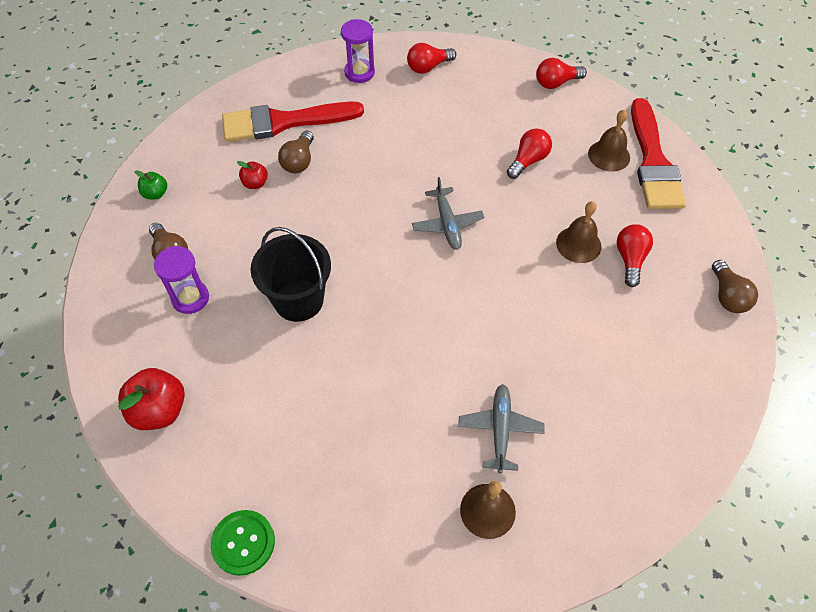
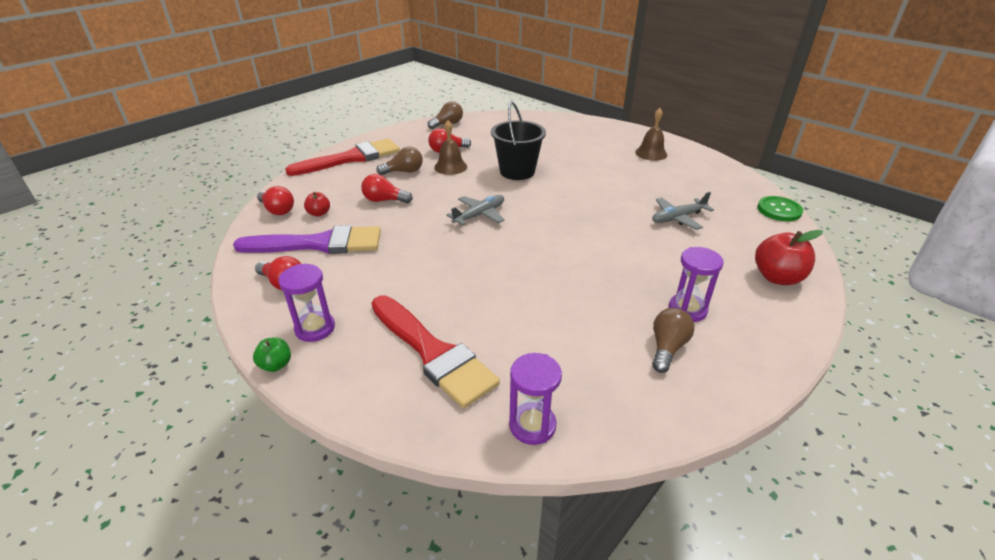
camera: 120 degrees left, 20 degrees down
green apple [135,170,167,199] -> green apple moved to [253,337,291,372]
red apple [237,161,268,189] -> red apple moved to [304,192,330,216]
black bucket [251,227,331,322] -> black bucket moved to [491,101,546,180]
brown light bulb [278,131,314,173] -> brown light bulb moved to [376,146,423,175]
grey plane [458,384,545,473] -> grey plane moved to [652,192,714,230]
brown bell [588,110,630,172] -> none
none -> purple brush [233,225,381,254]
none -> purple hourglass [509,353,562,445]

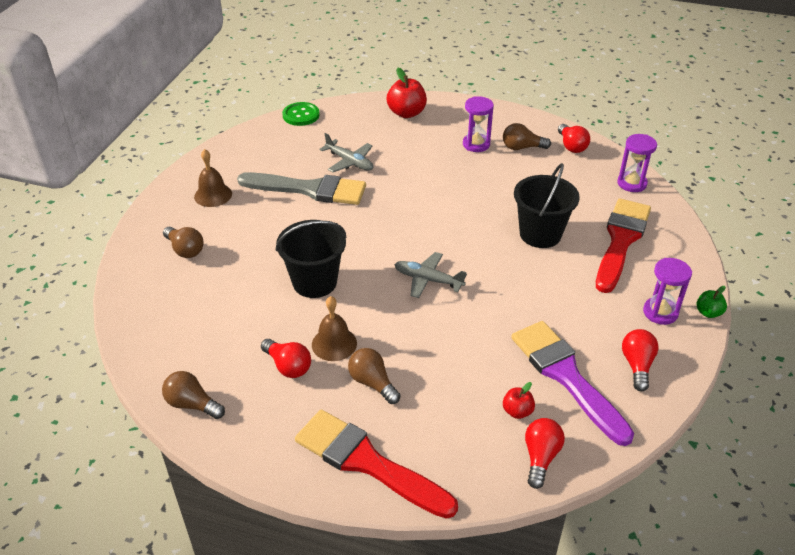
camera: 115 degrees left, 5 degrees up
red light bulb [361,174,413,203] -> red light bulb moved to [558,124,590,153]
none -> brown light bulb [163,227,204,258]
none -> grey brush [237,172,366,205]
none -> black bucket [514,163,580,248]

